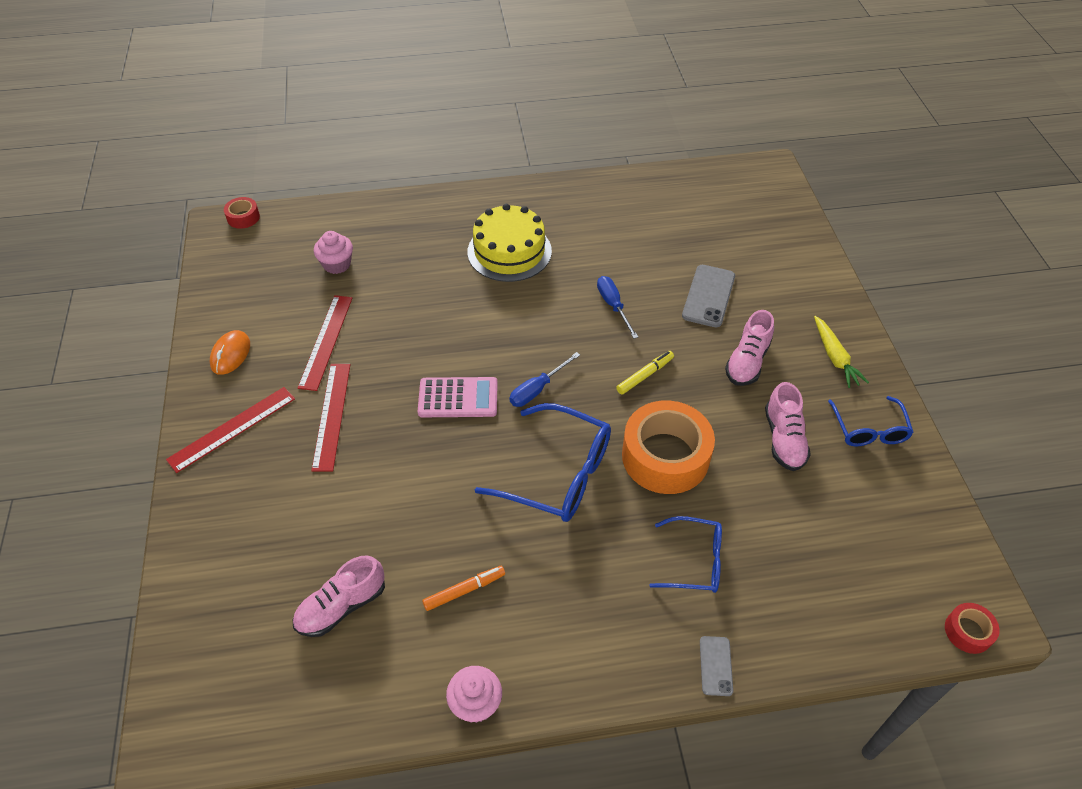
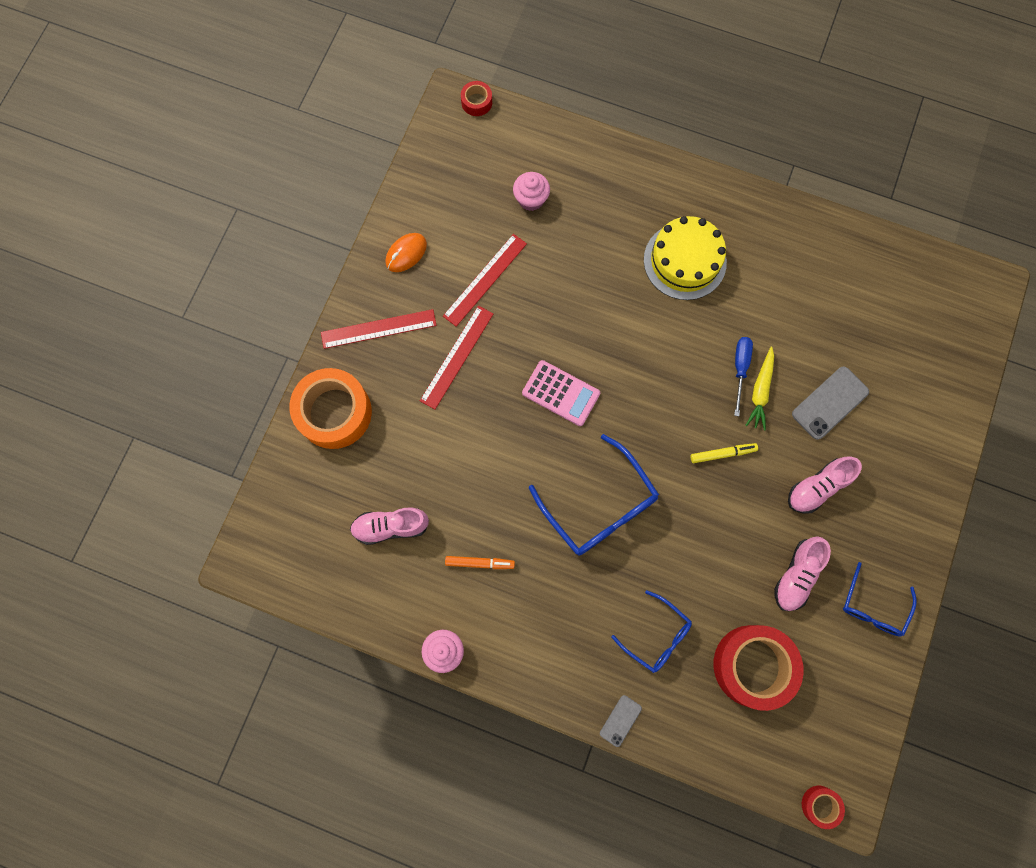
camera: 30 degrees right, 25 degrees up
blue screwdriver [509,352,580,407] -> none
orange tape [622,400,715,494] -> orange tape moved to [290,368,372,449]
yellow carrot [814,316,869,388] -> yellow carrot moved to [745,346,774,430]
none -> red tape [714,625,804,711]

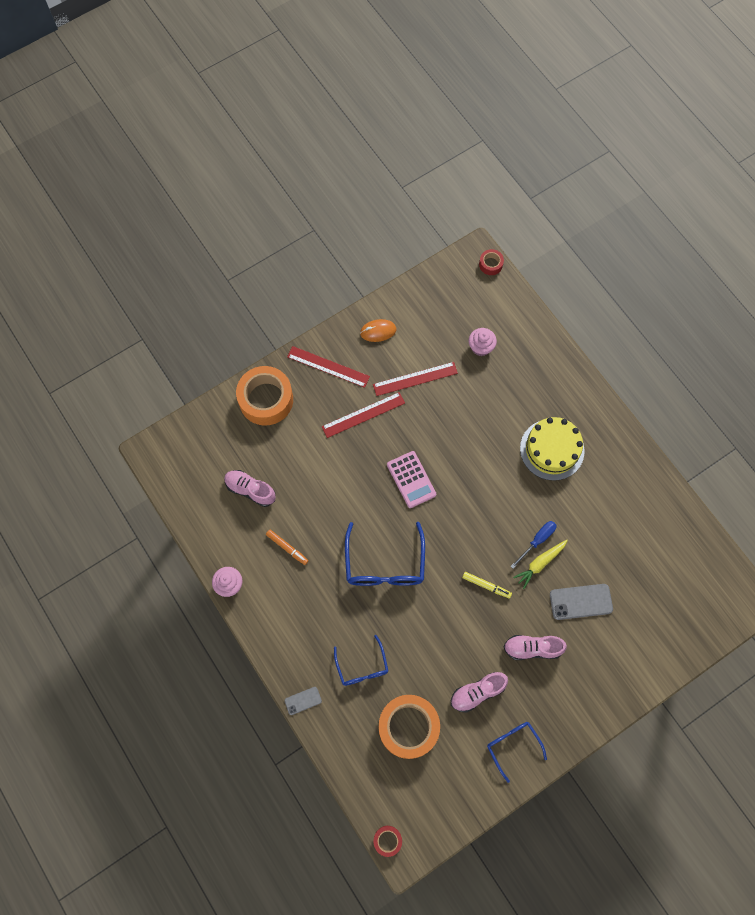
camera: 35 degrees right, 5 degrees down
red tape [714,625,804,711] -> orange tape [379,695,440,759]
blue glasses [843,562,917,637] -> blue glasses turned 90 degrees clockwise [487,722,547,783]

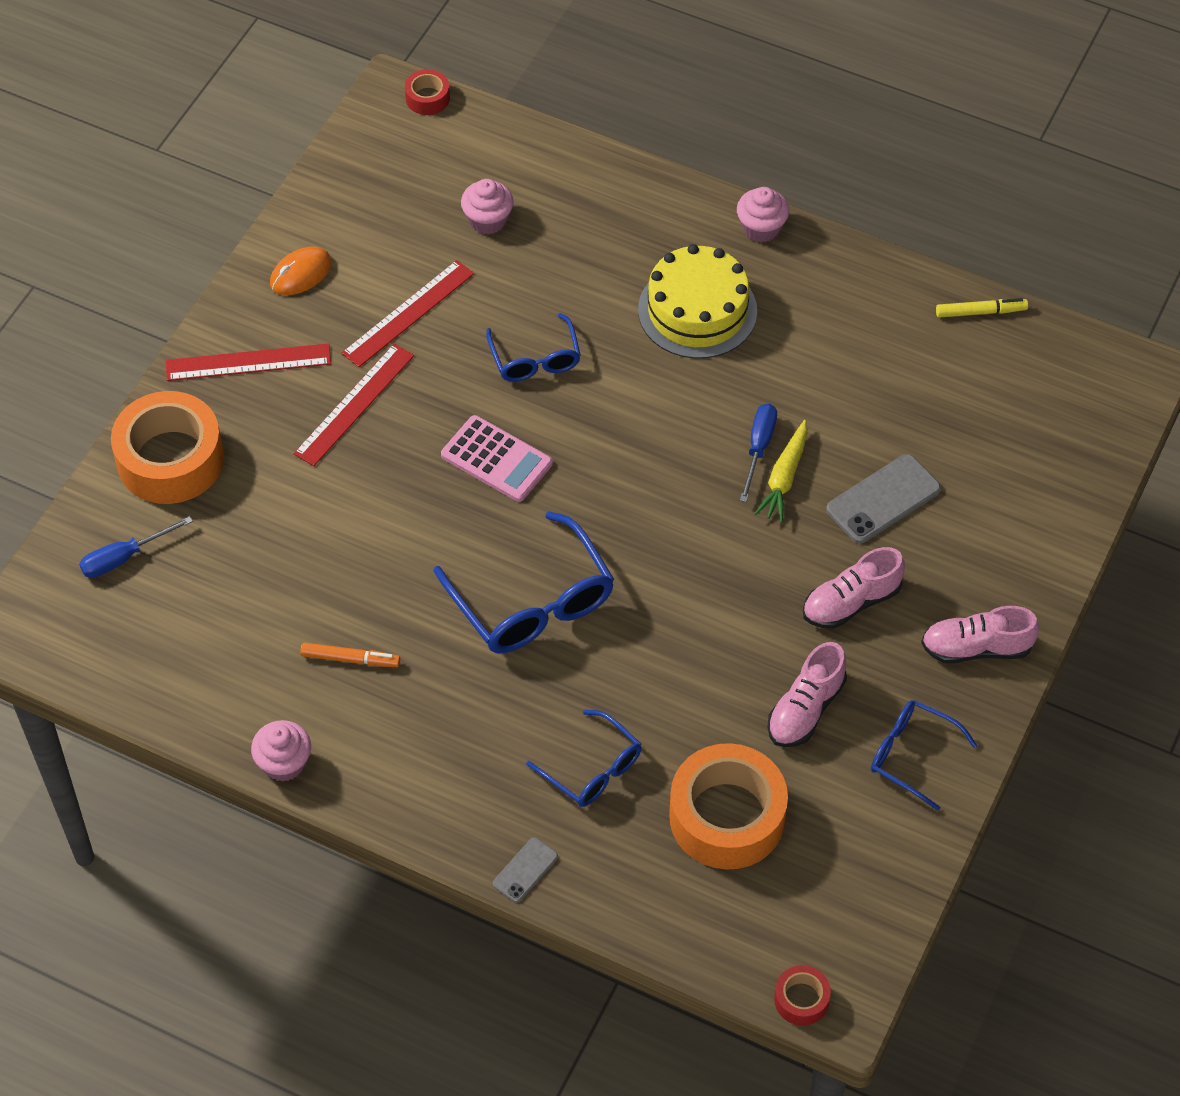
camera: 30 degrees left, 15 degrees down
pink shoe [224,470,276,507] -> pink shoe moved to [921,606,1039,663]
yellow marker [462,572,512,598] -> yellow marker moved to [936,298,1028,318]
none -> blue screwdriver [79,516,193,578]
none -> blue glasses [486,313,581,382]
none -> pink cupcake [737,187,789,242]

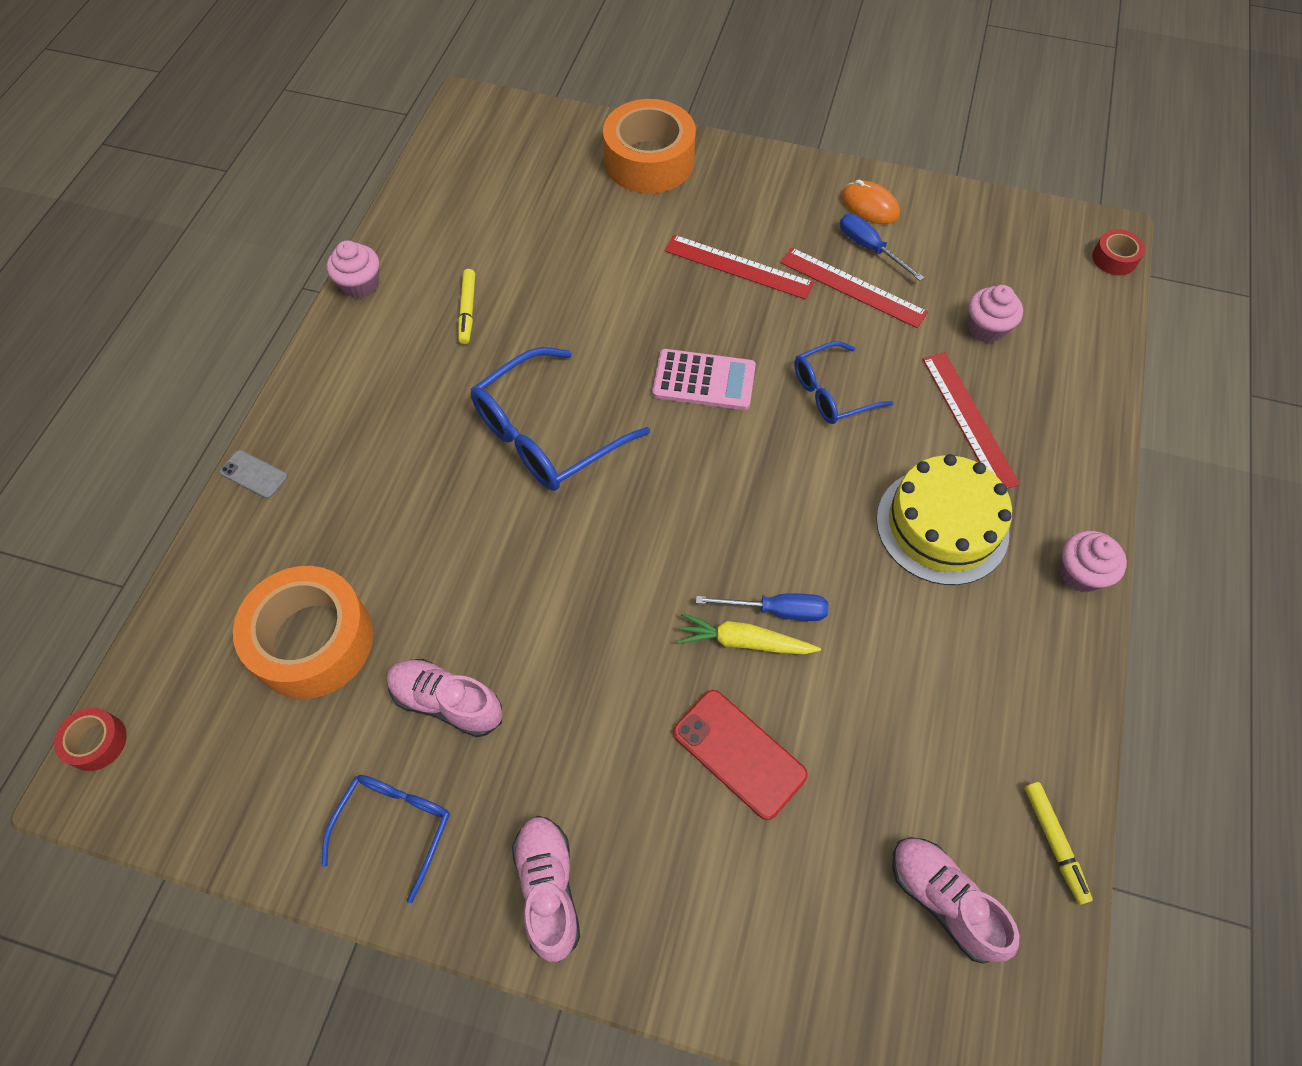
camera: 80 degrees right, 5 degrees up
blue screwdriver [79,516,193,578] -> blue screwdriver moved to [840,214,925,281]
red ruler [166,343,331,381] -> red ruler moved to [922,352,1020,489]
orange marker [300,642,400,667] -> yellow marker [458,269,475,344]
pink calculator [441,415,553,502] -> pink calculator turned 105 degrees counterclockwise [653,349,756,410]
blue glasses [526,710,641,807] -> none
pink shoe [803,547,905,629] -> pink shoe moved to [892,837,1019,964]
grey phone [826,454,941,543] -> red phone [673,690,808,820]

